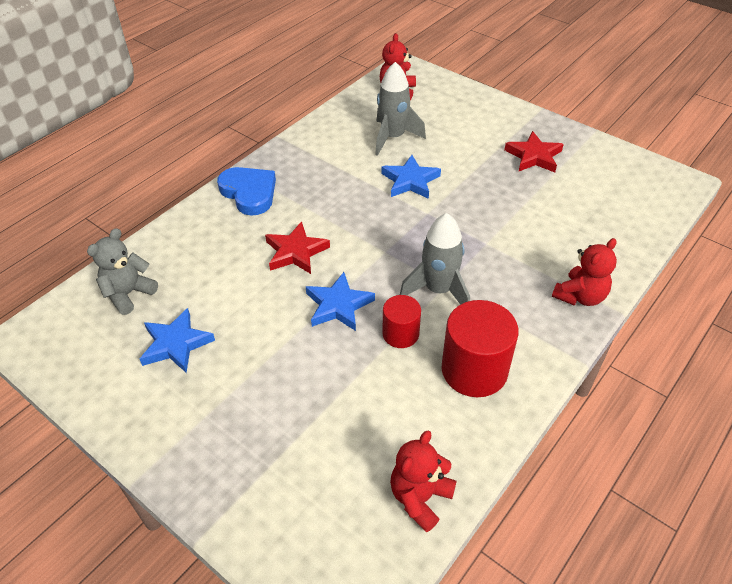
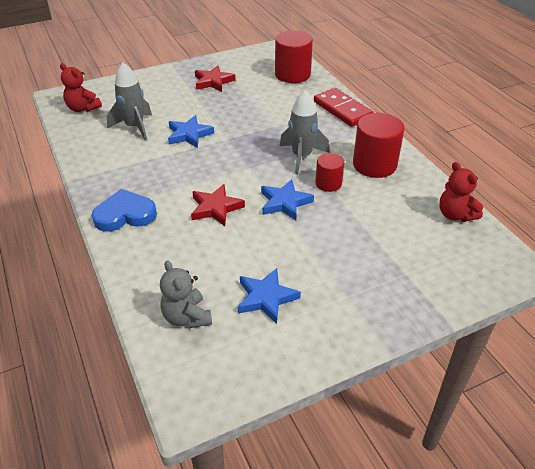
camera: 65 degrees left, 5 degrees down
red teddy bear [552,238,617,306] -> red domino [314,88,374,127]
none -> red cylinder [275,30,313,83]

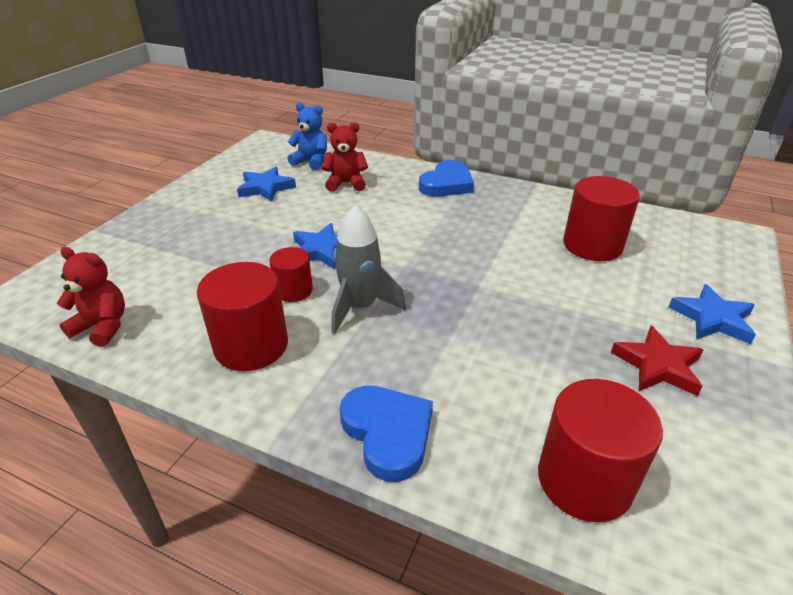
camera: 140 degrees right, 5 degrees down
red teddy bear [60,63,102,112] -> red teddy bear moved to [321,122,368,192]
grey rocket [107,63,152,141] -> red cylinder [563,176,640,261]
grey teddy bear [160,260,212,328] -> blue teddy bear [287,102,327,170]
blue star [168,115,214,148] -> blue star moved to [668,284,756,344]
red star [191,184,245,226] -> none
red domino [314,88,374,127] -> blue heart [340,385,433,482]

